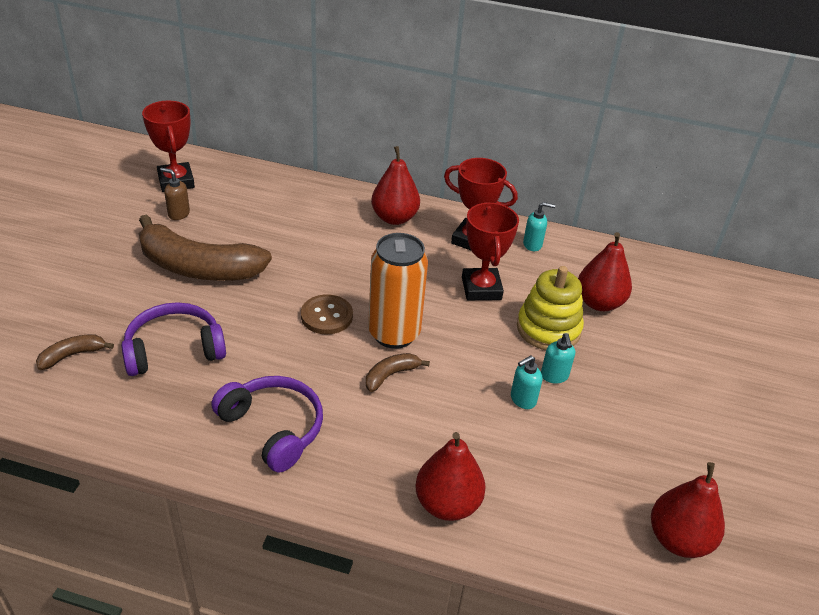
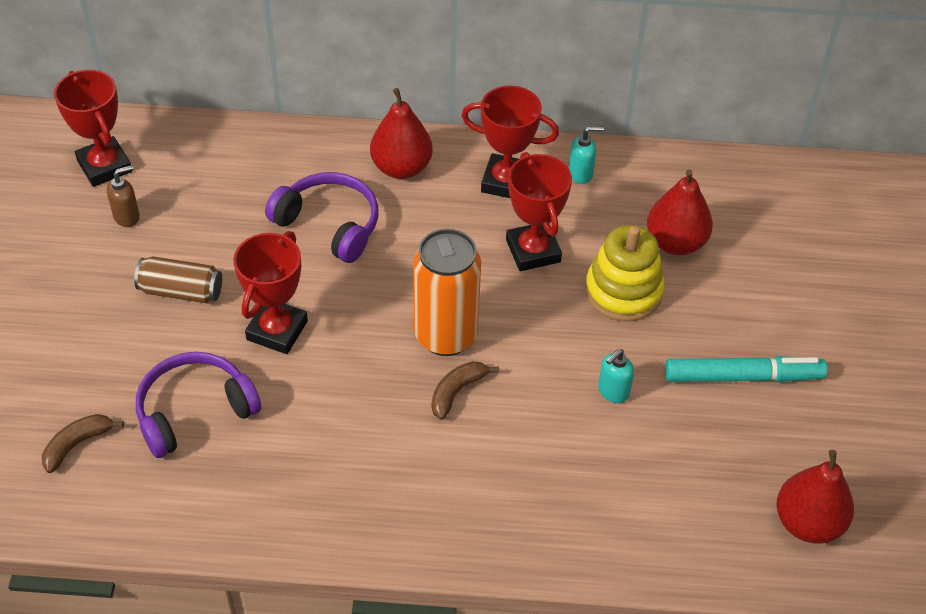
camera: 10 degrees left, 10 degrees up
brown banana [139,214,272,281] -> brown can [134,256,222,304]
brown soap dispenser [160,168,190,220] -> brown soap dispenser turned 135 degrees clockwise [107,165,140,227]
purple headphones [211,376,323,473] -> purple headphones moved to [265,172,379,263]
brown button [301,294,353,334] -> none
red pear [415,432,486,521] -> none
turquoise soap dispenser [541,333,575,383] -> none
none -> red trophy [233,231,308,354]
none -> turquoise marker [665,356,828,382]

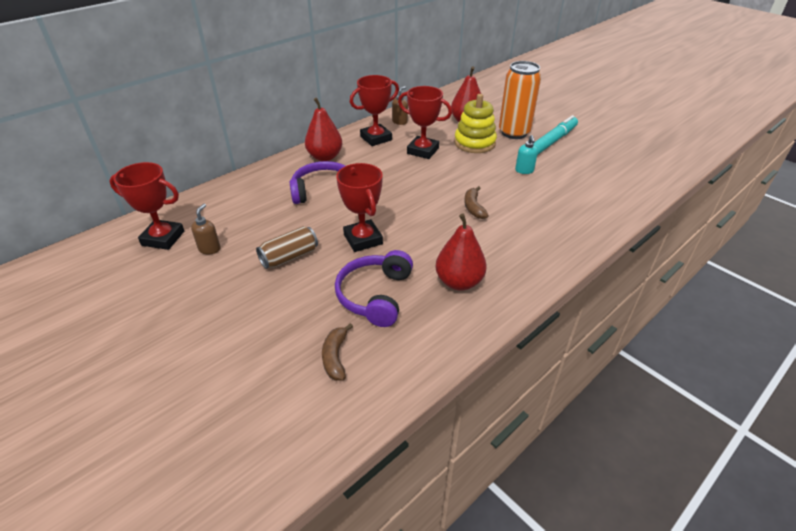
camera: 45 degrees left, 10 degrees down
orange can [413,229,481,356] -> orange can moved to [499,61,541,139]
turquoise soap dispenser [569,126,604,184] -> brown soap dispenser [392,86,408,125]
red pear [777,450,854,544] -> red pear moved to [435,213,487,291]

